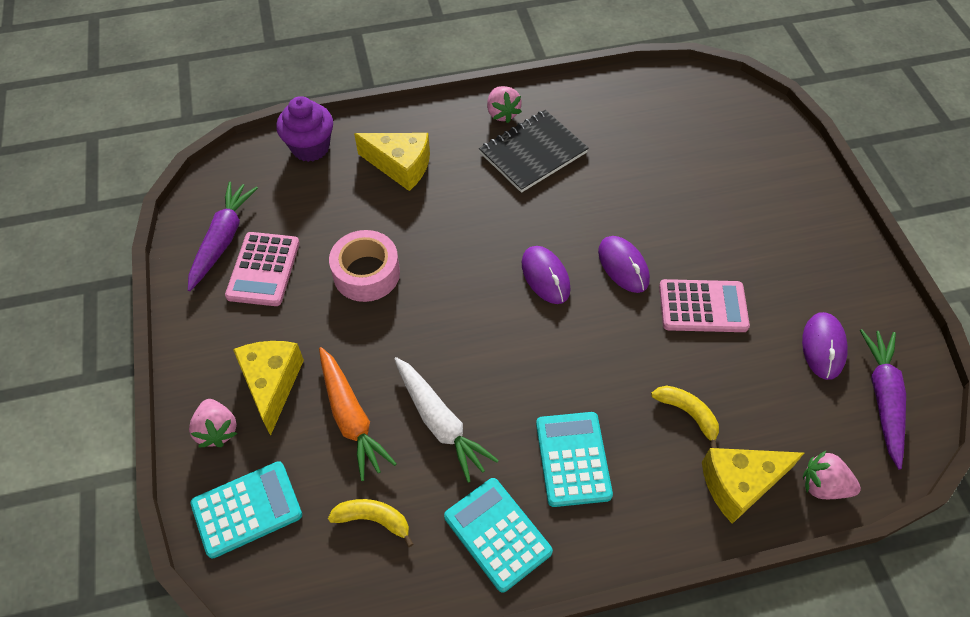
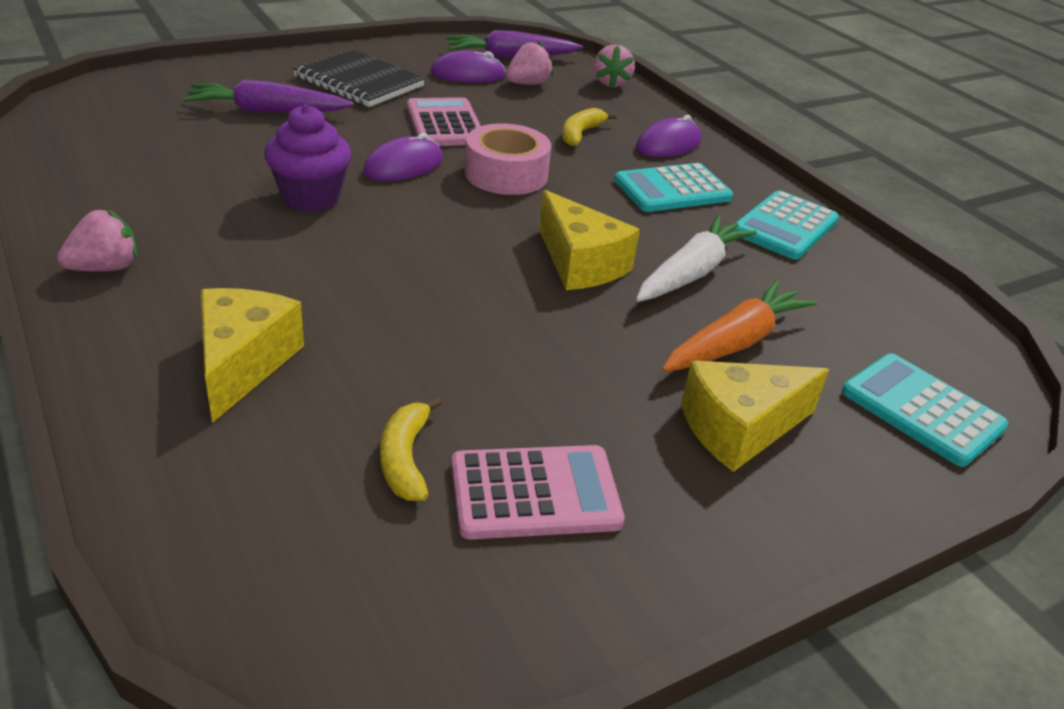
camera: 110 degrees left, 20 degrees down
purple carrot [188,182,258,291] -> purple carrot moved to [183,80,354,112]
pink strawberry [189,399,238,448] -> pink strawberry moved to [506,41,553,85]
purple cupcake [276,96,333,162] -> purple cupcake moved to [264,104,352,212]
yellow banana [328,499,413,547] -> yellow banana moved to [380,397,442,501]
pink tape [329,230,400,302] -> pink tape moved to [465,123,551,195]
black notebook [479,110,589,193] -> black notebook moved to [293,49,425,107]
purple mouse [522,246,571,304] -> purple mouse moved to [636,115,701,157]
yellow cheese [702,448,804,524] -> yellow cheese moved to [539,190,640,290]

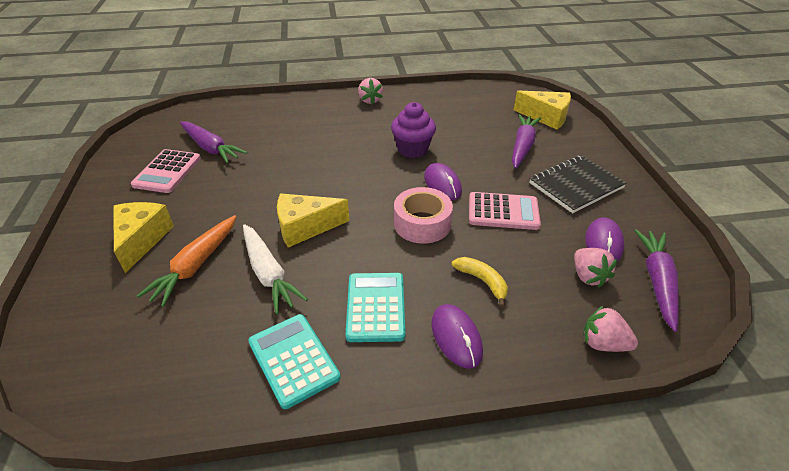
camera: 115 degrees right, 5 degrees up
yellow cheese [201,288,304,423] -> yellow cheese moved to [514,91,571,130]
yellow banana [380,397,442,501] -> purple carrot [180,122,247,164]
orange carrot [662,280,817,372] -> orange carrot turned 45 degrees clockwise [137,215,236,307]
turquoise calculator [842,353,1008,467] -> none

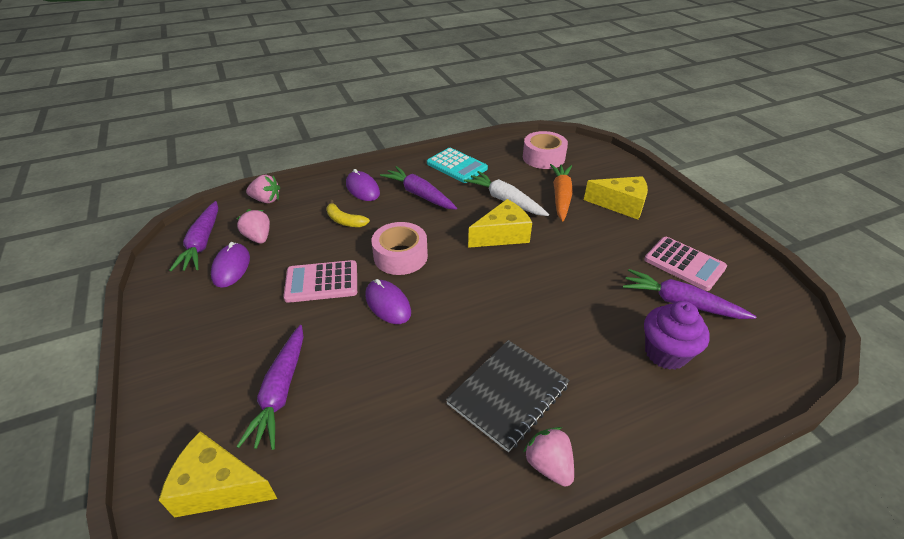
camera: 165 degrees right, 0 degrees up
yellow cheese [113,202,174,273] -> yellow cheese turned 60 degrees counterclockwise [584,176,648,220]
pink calculator [131,149,201,193] -> pink calculator turned 135 degrees clockwise [644,237,727,291]
turquoise calculator [346,273,405,342] -> purple carrot [380,166,457,210]
purple cupcake [391,102,436,158] -> purple cupcake moved to [644,301,710,370]
black notebook [529,155,627,213] -> black notebook moved to [446,340,570,452]
none -> pink tape [523,131,568,169]

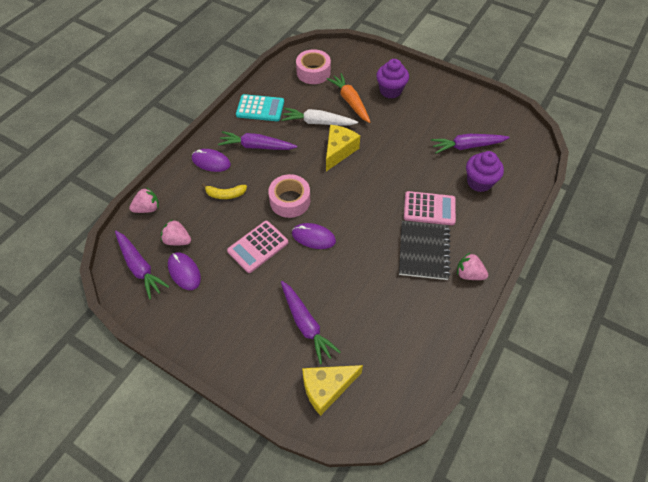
camera: 35 degrees left, 15 degrees up
yellow cheese [584,176,648,220] -> purple cupcake [376,59,409,99]
pink calculator [644,237,727,291] -> pink calculator moved to [404,191,456,225]

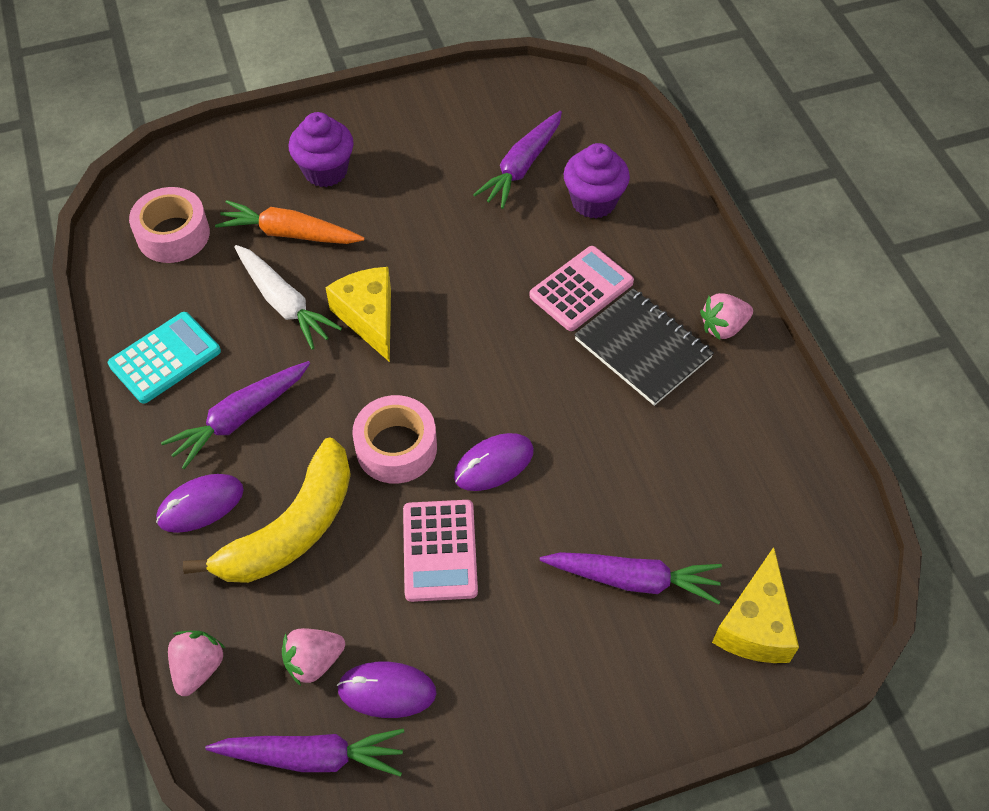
camera: 50 degrees left, 0 degrees up
yellow banana [202,183,247,199] -> yellow banana [183,437,351,583], size x2.09
white carrot [281,108,358,126] -> white carrot turned 90 degrees counterclockwise [234,245,342,350]

